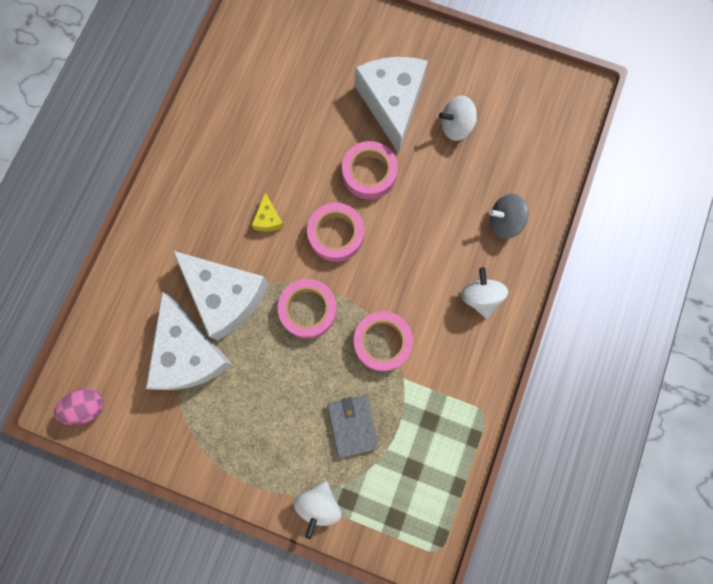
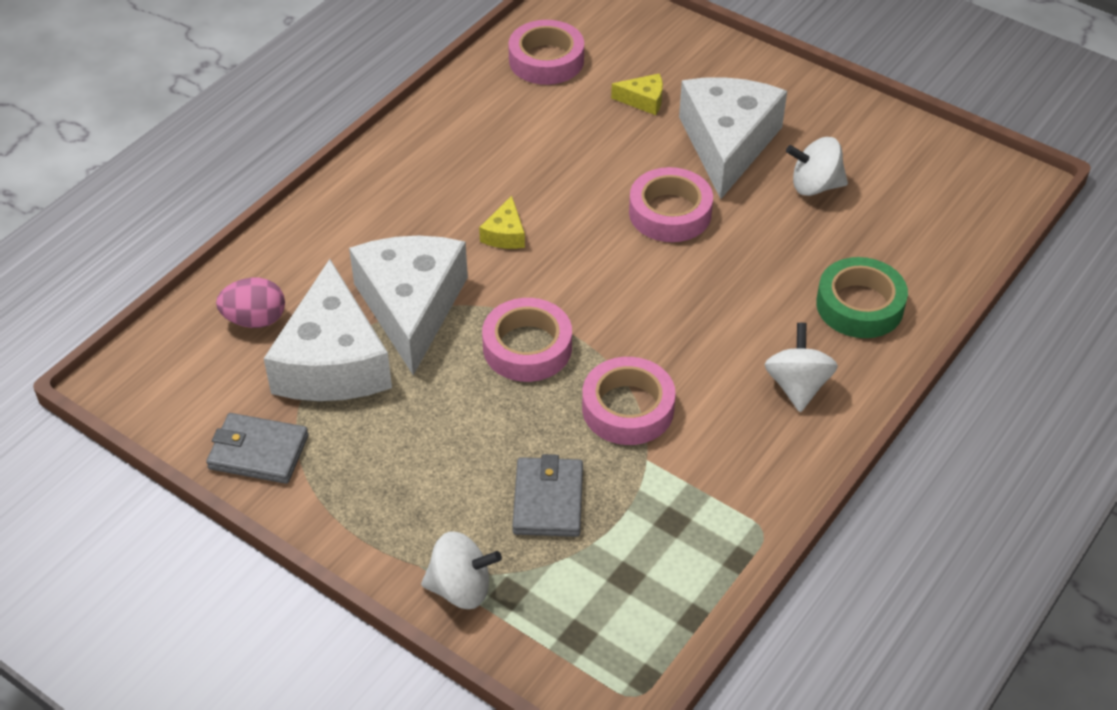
camera: 15 degrees right, 30 degrees down
pink egg [54,388,104,425] -> pink egg moved to [216,278,285,328]
white cheese [173,251,269,340] -> white cheese turned 150 degrees counterclockwise [349,236,468,375]
white spinning top [294,481,341,539] -> white spinning top turned 120 degrees counterclockwise [421,531,502,609]
pink tape [307,203,364,262] -> pink tape moved to [508,20,584,85]
grey spinning top [489,194,529,239] -> green tape [816,257,908,338]
none -> grey wallet [206,413,309,484]
none -> yellow cheese [611,73,663,115]

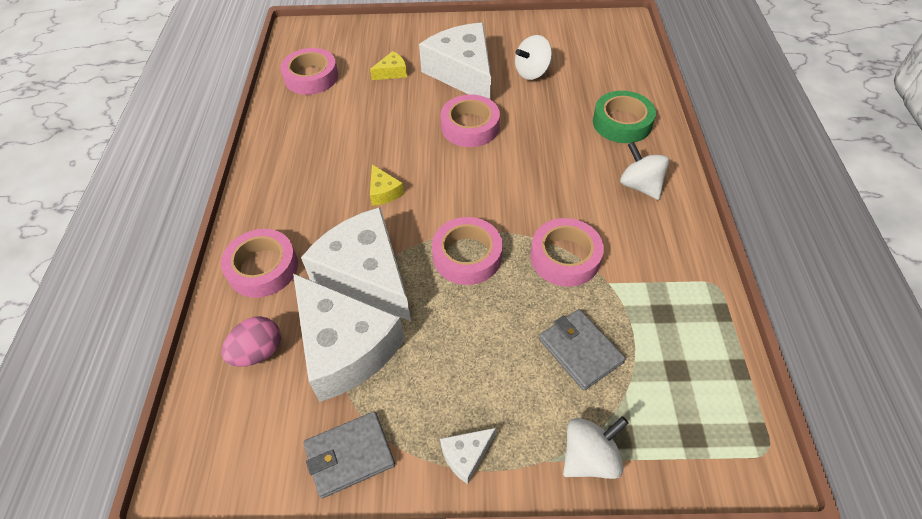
camera: 35 degrees left, 5 degrees up
none -> pink tape [221,229,298,298]
none -> white cheese [440,428,496,484]

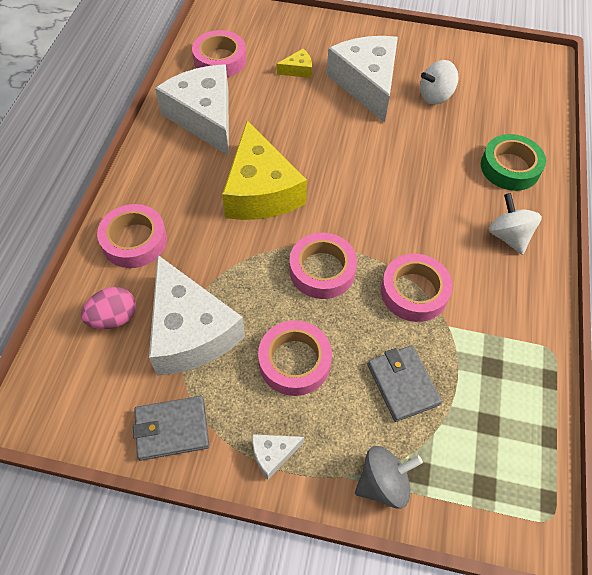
camera: 10 degrees right, 5 degrees up
white cheese [301,207,411,321] -> white cheese moved to [155,64,229,156]
yellow cheese [370,164,404,206] -> yellow cheese [222,121,307,220], size x2.43
pink tape [440,95,500,147] -> pink tape moved to [258,320,332,396]
white spinning top [563,416,629,479] -> grey spinning top [355,446,423,509]

